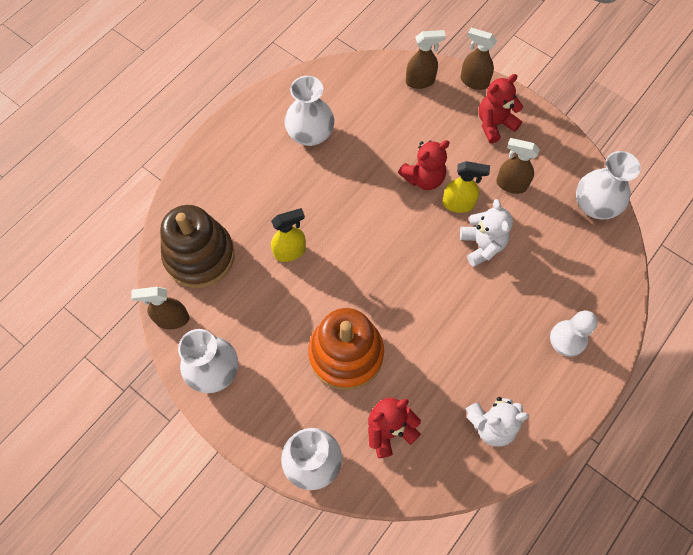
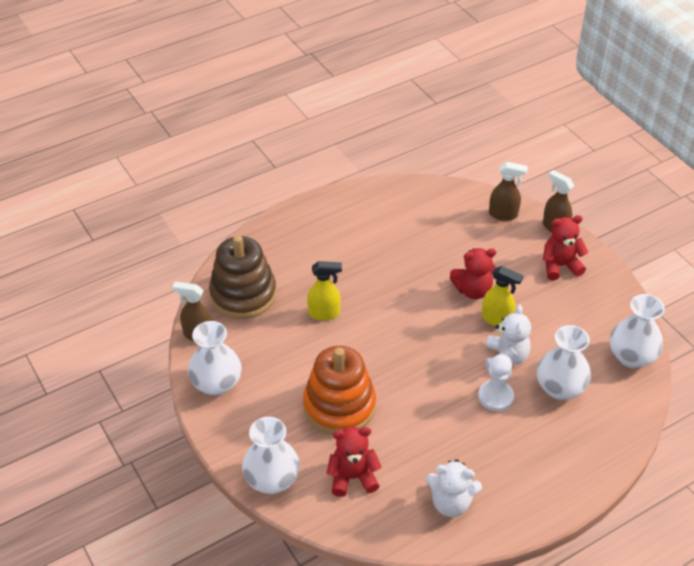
camera: 20 degrees right, 20 degrees down
white vase [284,76,334,146] -> white vase moved to [537,325,591,400]
brown spray bottle [496,138,540,194] -> none
white pawn [550,311,598,357] -> white pawn moved to [478,354,514,412]

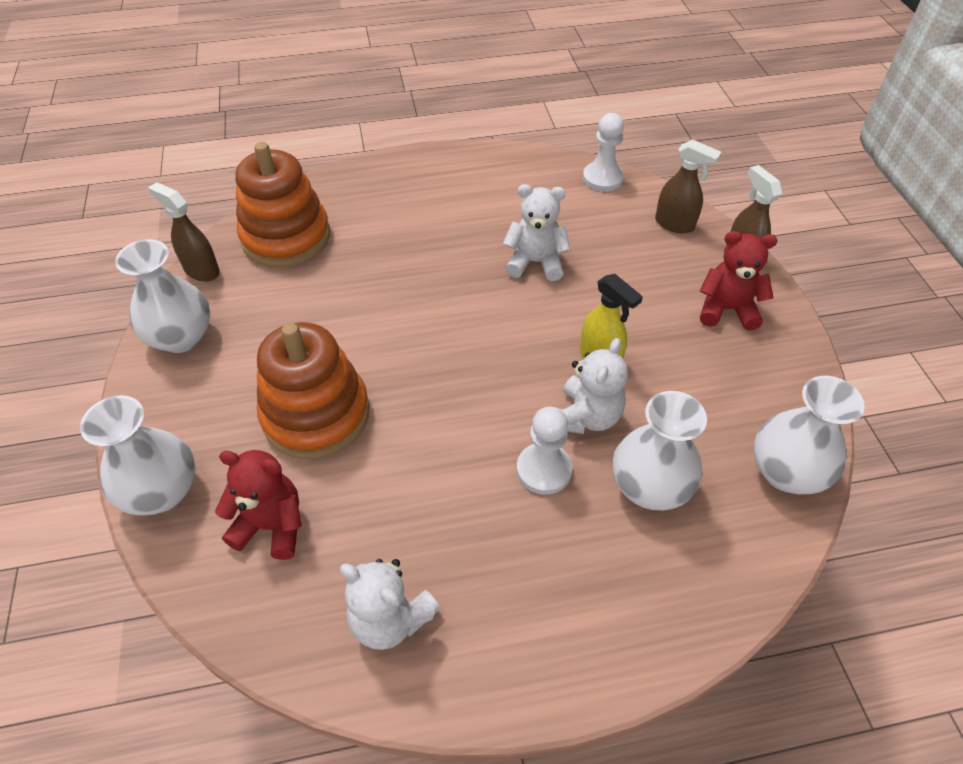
camera: 20 degrees right, 5 degrees up
brown stacking toy [209,235,277,319] -> orange stacking toy [235,142,330,268]
yellow spray bottle [307,261,342,321] -> none
red teddy bear [449,248,496,299] -> none
none -> white teddy bear [503,184,571,281]
none -> white pawn [583,113,624,192]

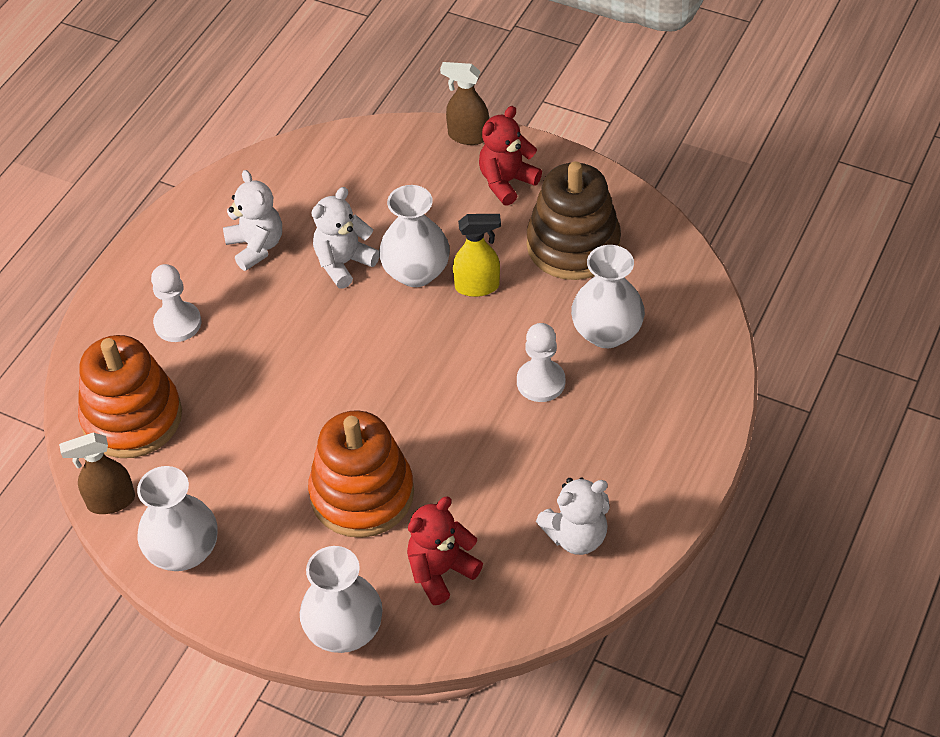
camera: 50 degrees left, 0 degrees up
white teddy bear [560,338,628,434] -> white teddy bear moved to [223,170,282,271]
white pawn [583,113,624,192] -> white pawn moved to [151,264,201,342]
brown spray bottle [655,139,722,233] -> none
white vase [753,376,865,494] -> white vase moved to [379,185,450,287]
none -> brown stacking toy [527,161,621,280]

